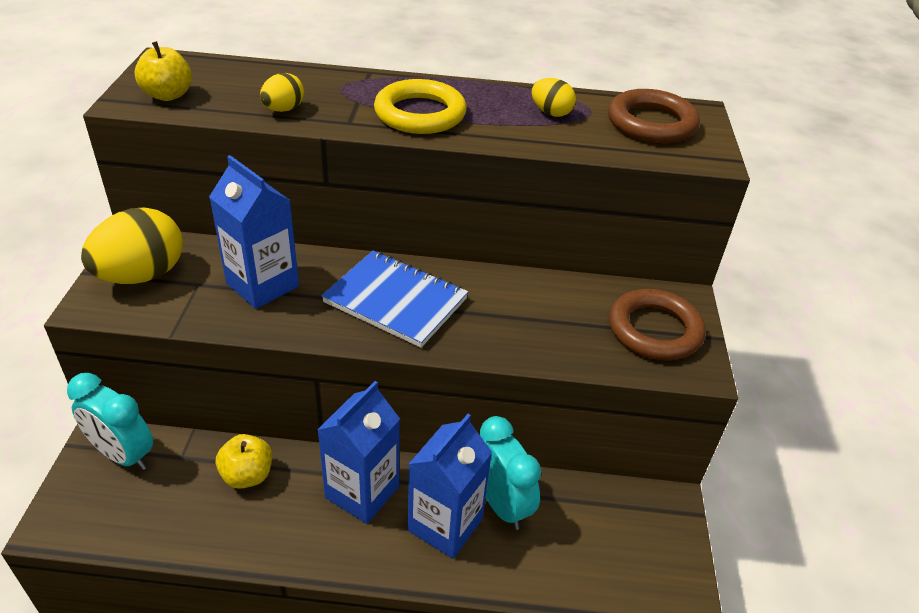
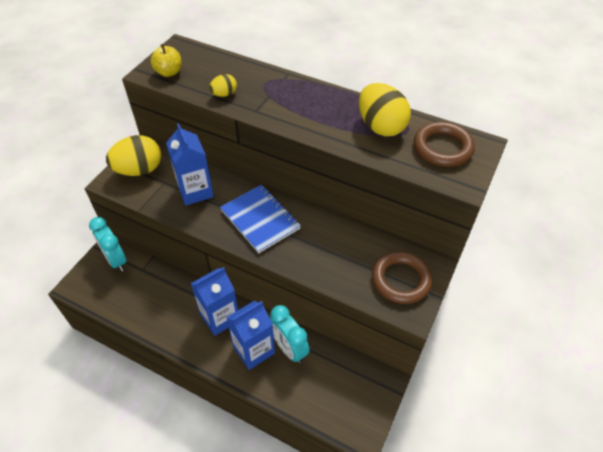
camera: 25 degrees right, 10 degrees up
yellow apple [216,434,272,489] -> none
yellow ring [374,79,467,134] -> none
turquoise clock [480,416,541,530] -> turquoise clock turned 150 degrees clockwise [270,305,310,363]
yellow egg [531,78,576,117] -> yellow egg [359,83,411,137], size x1.97

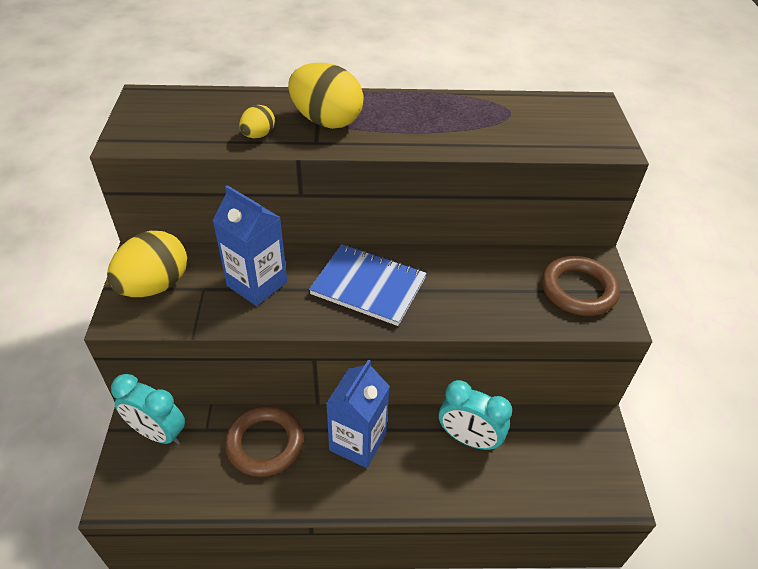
camera: 30 degrees left, 5 degrees down
yellow apple [150,44,182,77] -> none
blue carton [226,301,275,370] -> none
yellow egg [359,83,411,137] -> yellow egg moved to [288,63,364,129]
brown ring [414,122,475,167] -> brown ring moved to [225,405,303,477]

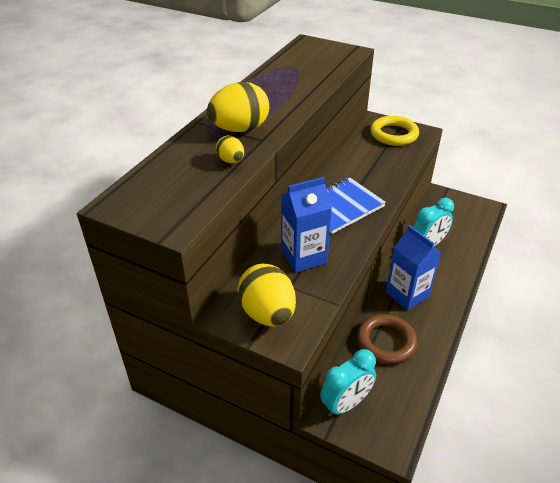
camera: 60 degrees left, 5 degrees down
brown ring [542,256,620,316] -> yellow ring [370,116,419,146]

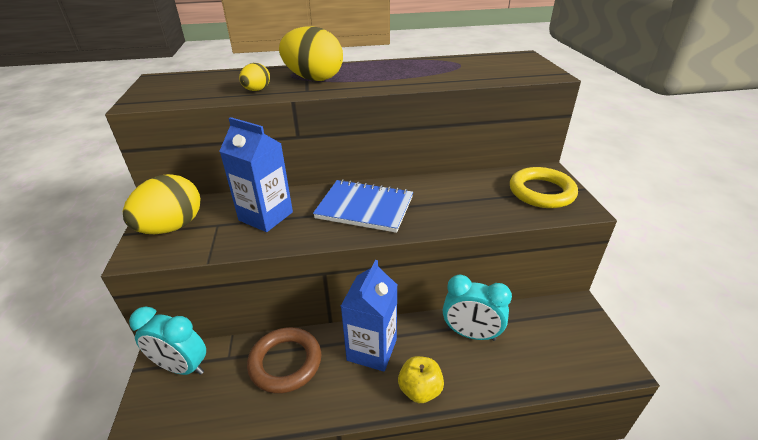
camera: 55 degrees right, 5 degrees down
none -> yellow apple [398,356,444,403]

